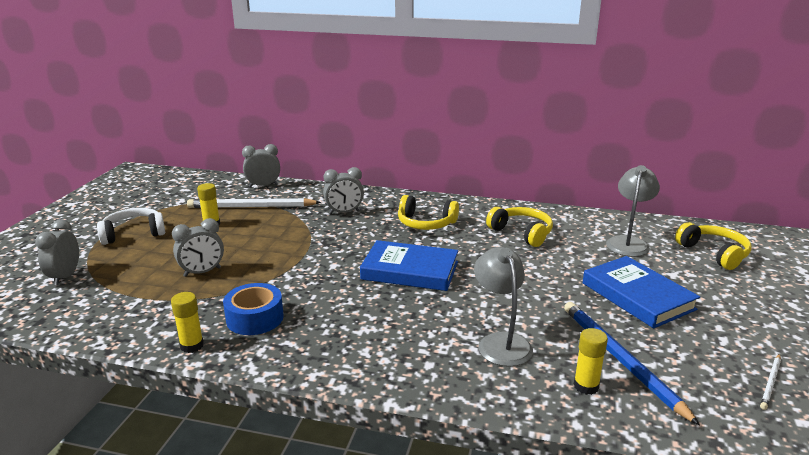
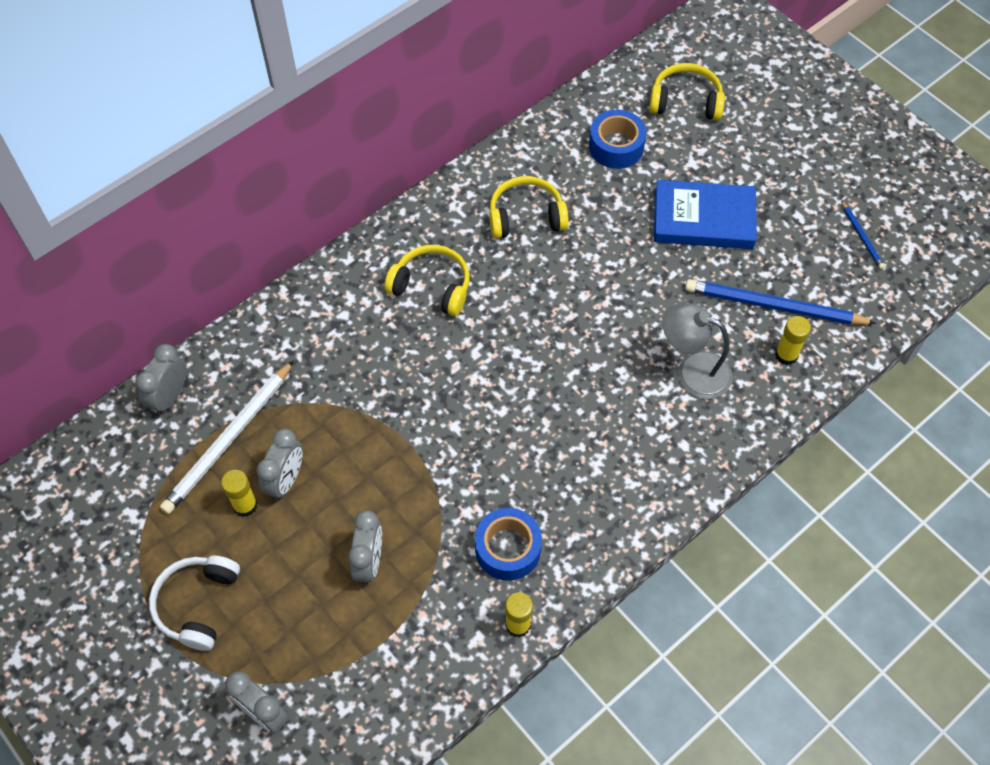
camera: 55 degrees left, 35 degrees up
grey clock [323,167,364,214] -> grey clock moved to [256,429,303,500]
blue book [360,240,458,291] -> none
yellow headphones [398,195,459,230] -> yellow headphones turned 120 degrees counterclockwise [384,245,470,316]
grey lamp [606,165,660,257] -> blue tape [589,110,646,169]
white pencil [760,354,781,410] -> blue pencil [841,200,885,269]

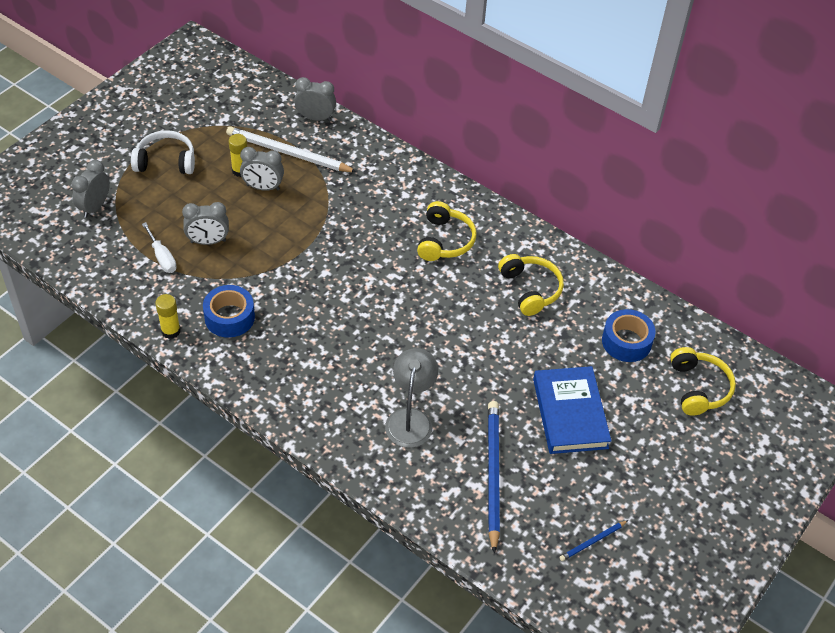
camera: 75 degrees right, 10 degrees down
yellow glue stick [775,316,811,365] -> none
none -> white screwdriver [142,222,177,273]

